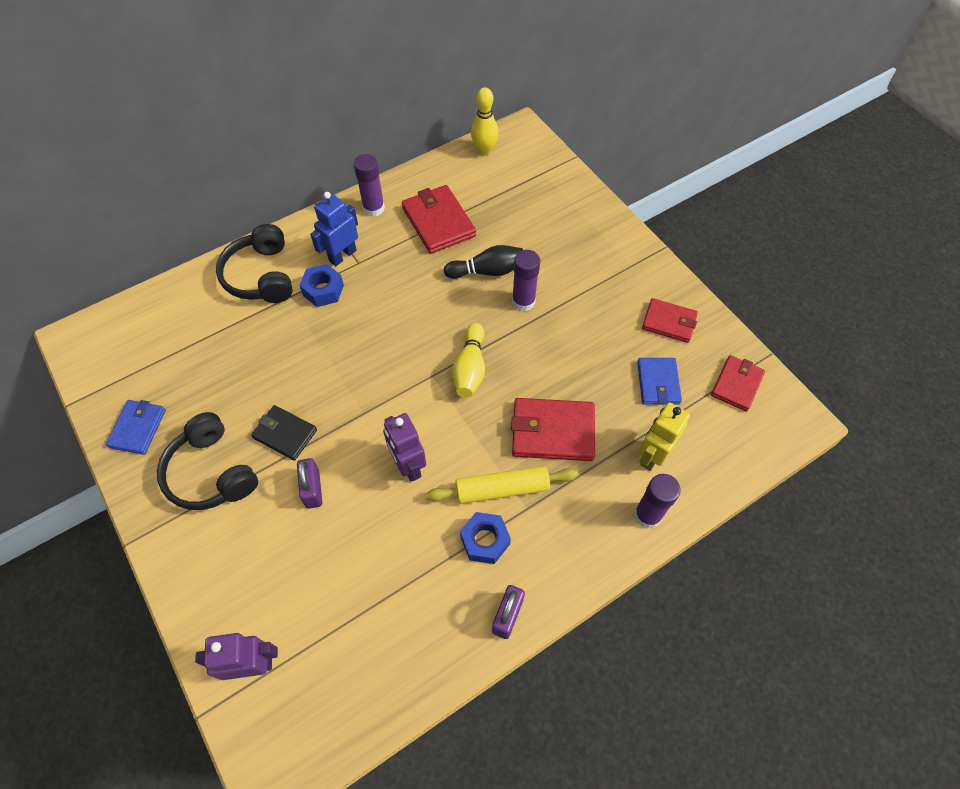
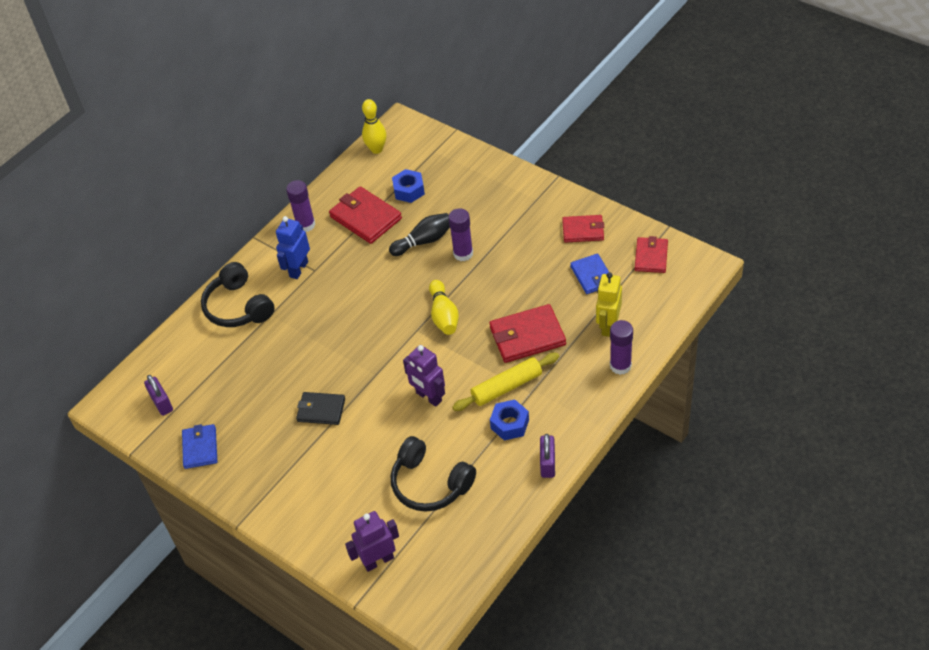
camera: 15 degrees left, 10 degrees down
black headphones [157,412,258,510] -> black headphones moved to [391,436,476,512]
purple padlock [297,458,323,509] -> purple padlock moved to [144,375,173,416]
blue nut [299,264,344,307] -> blue nut moved to [392,169,425,203]

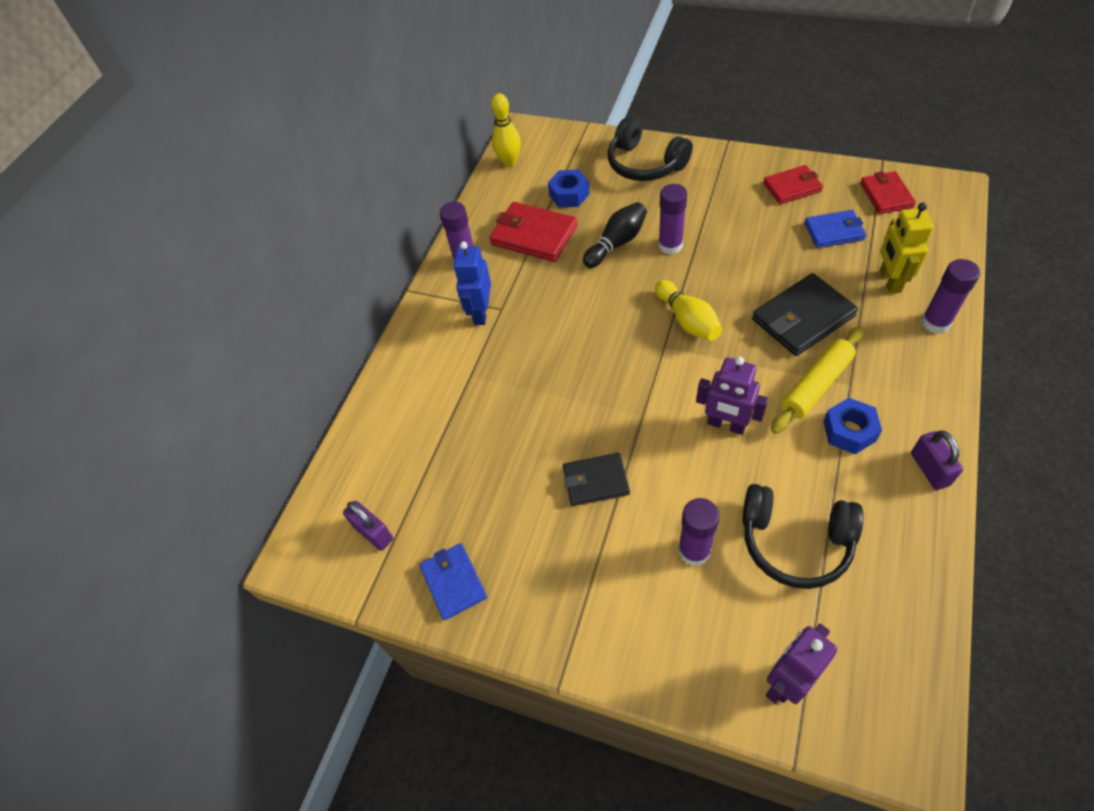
camera: 15 degrees left, 5 degrees up
black headphones [201,262,275,327] -> black headphones moved to [608,117,693,181]
red wallet [489,304,566,363] -> black wallet [752,273,858,356]
blue wallet [570,254,609,294] -> blue wallet turned 60 degrees counterclockwise [804,210,866,248]
none -> purple glue stick [678,498,720,566]

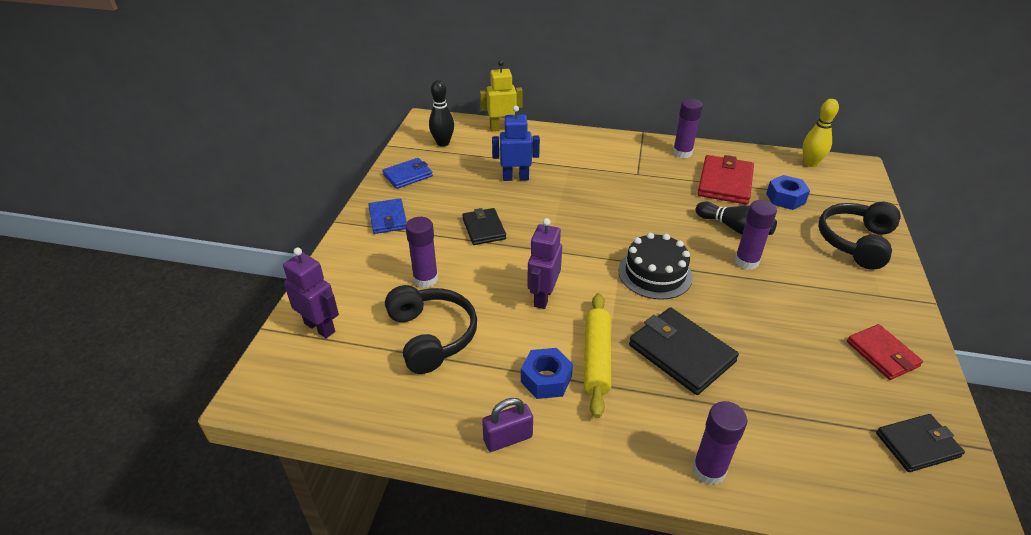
camera: 75 degrees right, 15 degrees down
purple padlock [343,501,393,550] -> black bowling pin [429,80,454,147]
blue robot [453,241,491,325] -> blue robot moved to [492,106,540,181]
yellow bowling pin [655,280,722,341] -> black cake [619,233,693,300]
black headphones [742,484,863,589] -> black headphones turned 150 degrees clockwise [385,285,477,374]
yellow rolling pin [771,326,864,434] -> yellow rolling pin turned 60 degrees clockwise [584,293,611,418]
blue wallet [804,210,866,248] -> blue wallet moved to [368,198,407,234]
red wallet [860,171,916,214] -> black wallet [876,414,965,472]
yellow robot [880,203,934,294] -> yellow robot moved to [480,60,523,131]

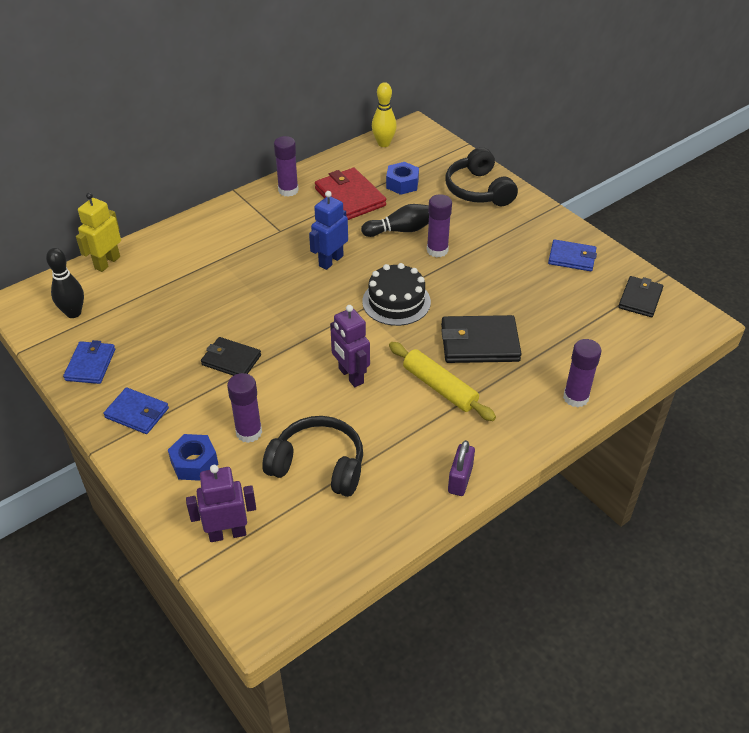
camera: 50 degrees left, 5 degrees up
blue robot [492,106,540,181] -> blue robot moved to [309,191,348,270]
blue nut [521,348,573,399] -> blue nut moved to [168,434,218,481]
red wallet [847,324,923,380] -> blue wallet [548,239,597,271]

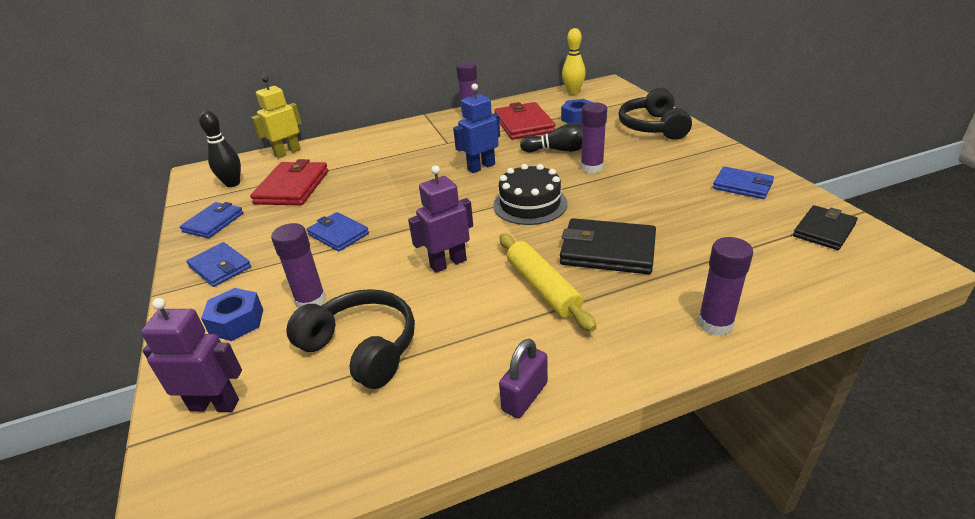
camera: 20 degrees right, 10 degrees down
black wallet [201,337,261,376] -> blue wallet [307,212,369,251]
purple robot [330,305,370,387] -> purple robot turned 75 degrees clockwise [408,166,473,273]
none -> red wallet [250,159,328,205]

